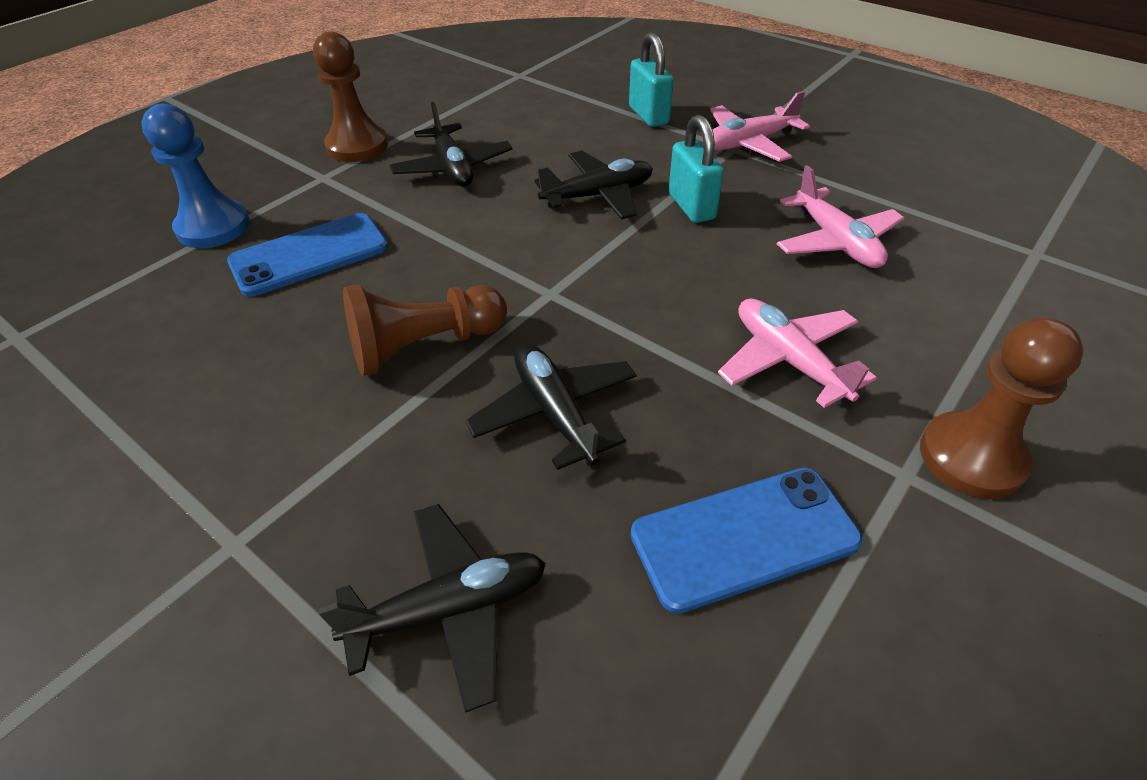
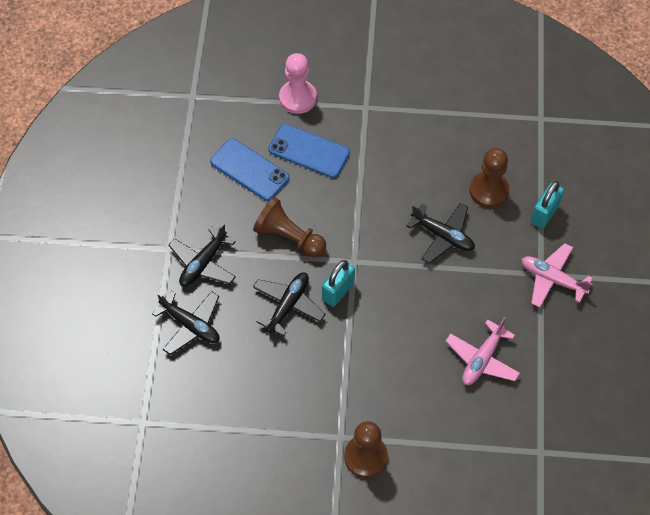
camera: 55 degrees right, 15 degrees up
blue pawn [142,104,250,248] -> pink pawn [279,53,317,114]
brown pawn [313,31,388,162] -> brown pawn moved to [470,148,509,208]
black plane [389,102,512,187] -> black plane moved to [168,223,236,287]
blue phone [631,468,863,614] -> blue phone moved to [210,138,289,201]
turquoise padlock [669,115,724,223] -> turquoise padlock moved to [322,260,355,307]
pink plane [718,299,877,408] -> none

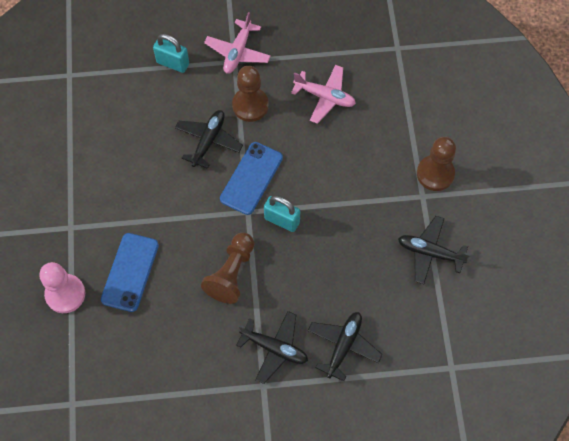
camera: 100 degrees left, 5 degrees up
blue phone [210,138,289,201] -> blue phone moved to [220,142,283,215]
black plane [253,272,325,336] -> black plane moved to [398,216,470,284]
brown pawn [470,148,509,208] -> brown pawn moved to [232,66,269,122]

